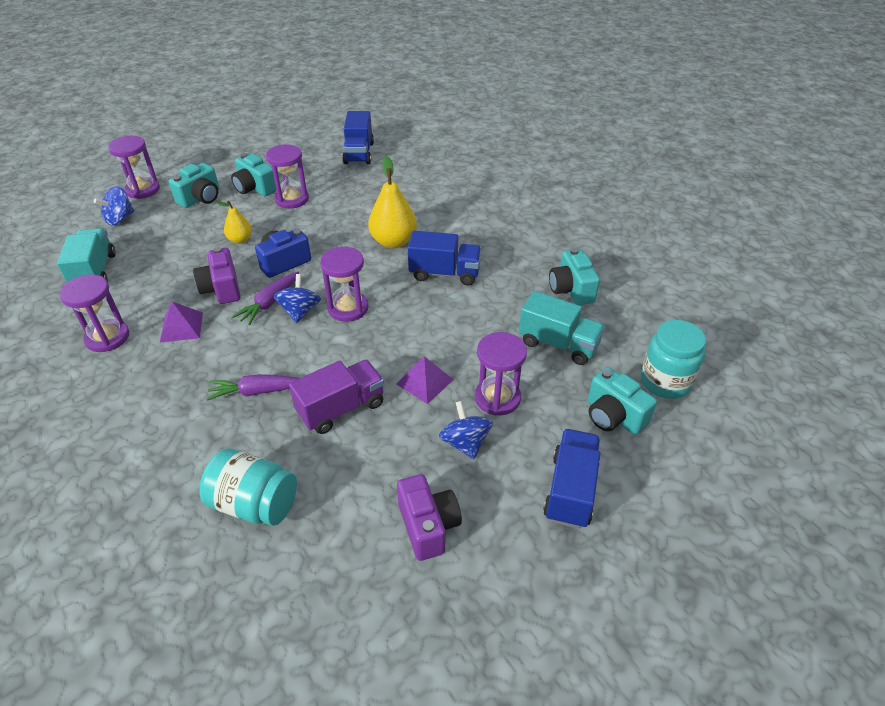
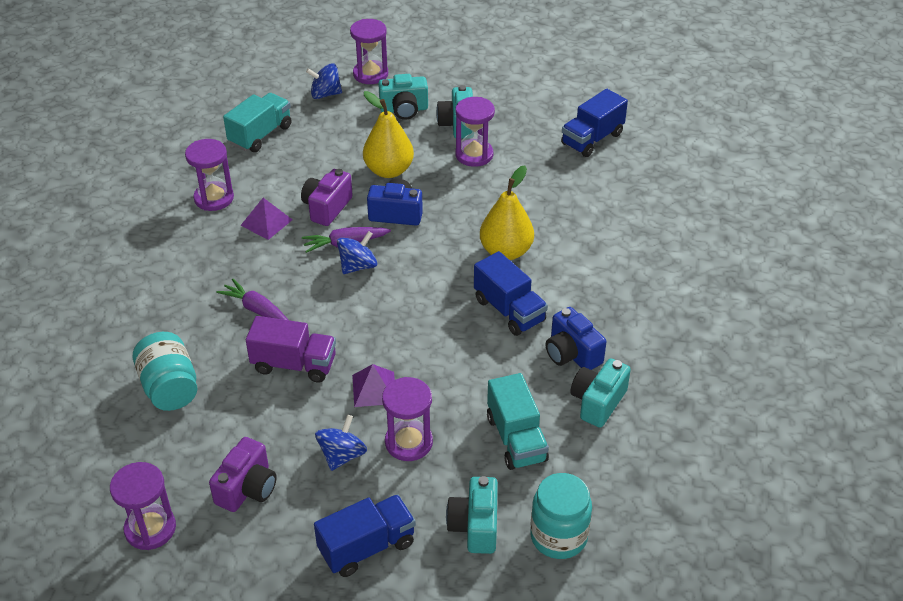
camera: 45 degrees right, 0 degrees up
yellow pear [216,201,252,244] -> yellow pear [363,91,414,178], size x1.76
purple hourglass [320,247,369,322] -> purple hourglass moved to [110,462,176,550]
none -> blue camera [546,307,606,370]

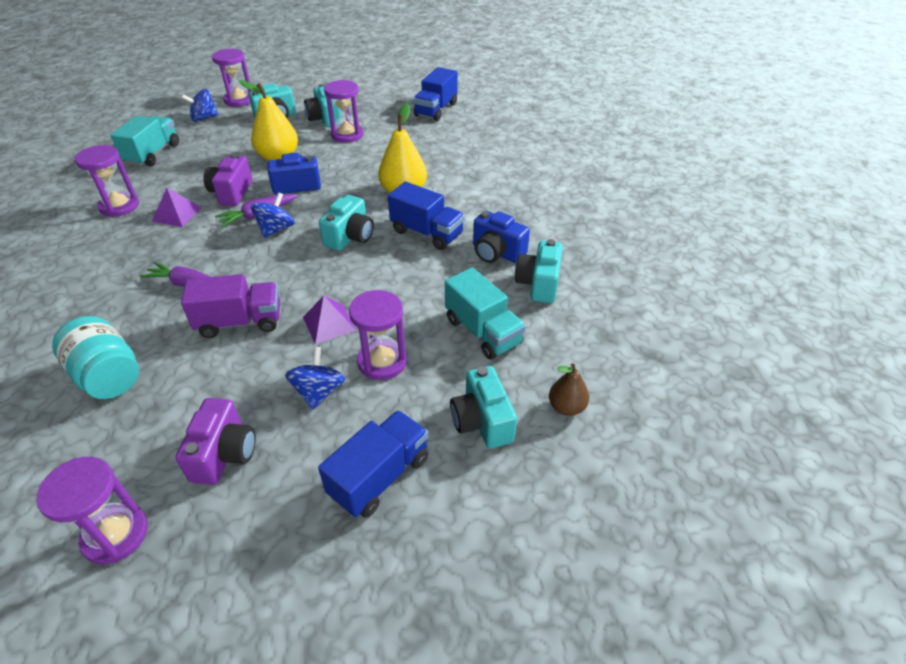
camera: 20 degrees left, 0 degrees up
turquoise jar [530,473,592,559] -> brown pear [549,363,589,416]
none -> turquoise camera [319,195,374,251]

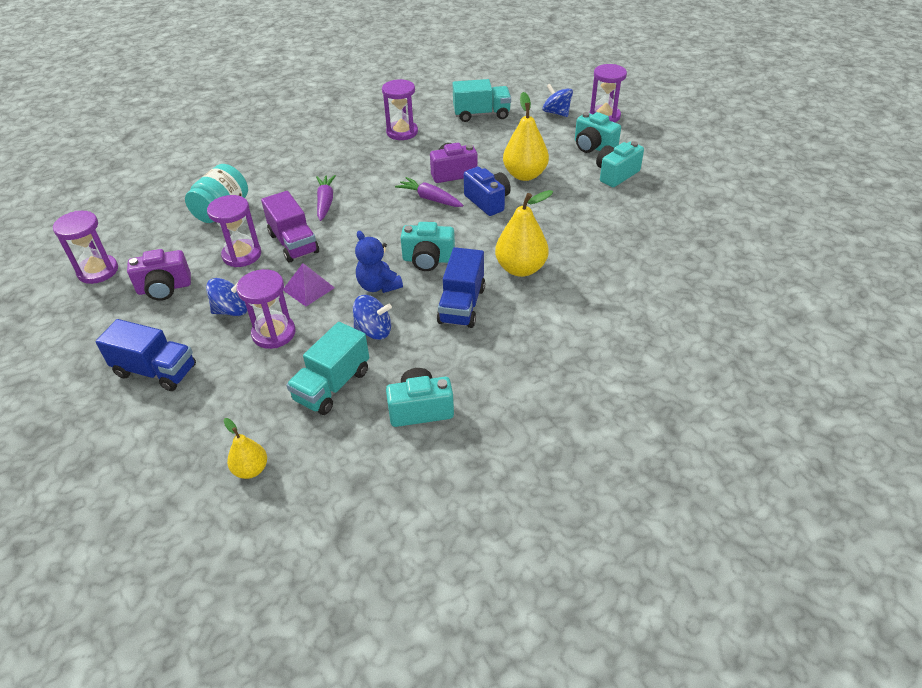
camera: 70 degrees right, 0 degrees up
purple pyramid [152,188,202,227] -> none
blue spinning top [251,192,294,238] -> blue spinning top moved to [353,295,392,340]
purple hourglass [324,80,363,143] -> purple hourglass moved to [207,195,261,267]
blue truck [413,67,458,121] -> none
turquoise camera [450,366,517,449] -> none
blue camera [473,211,530,263] -> none
brown pear [549,363,589,416] -> yellow pear [224,418,267,479]
none -> blue teddy bear [355,231,403,293]

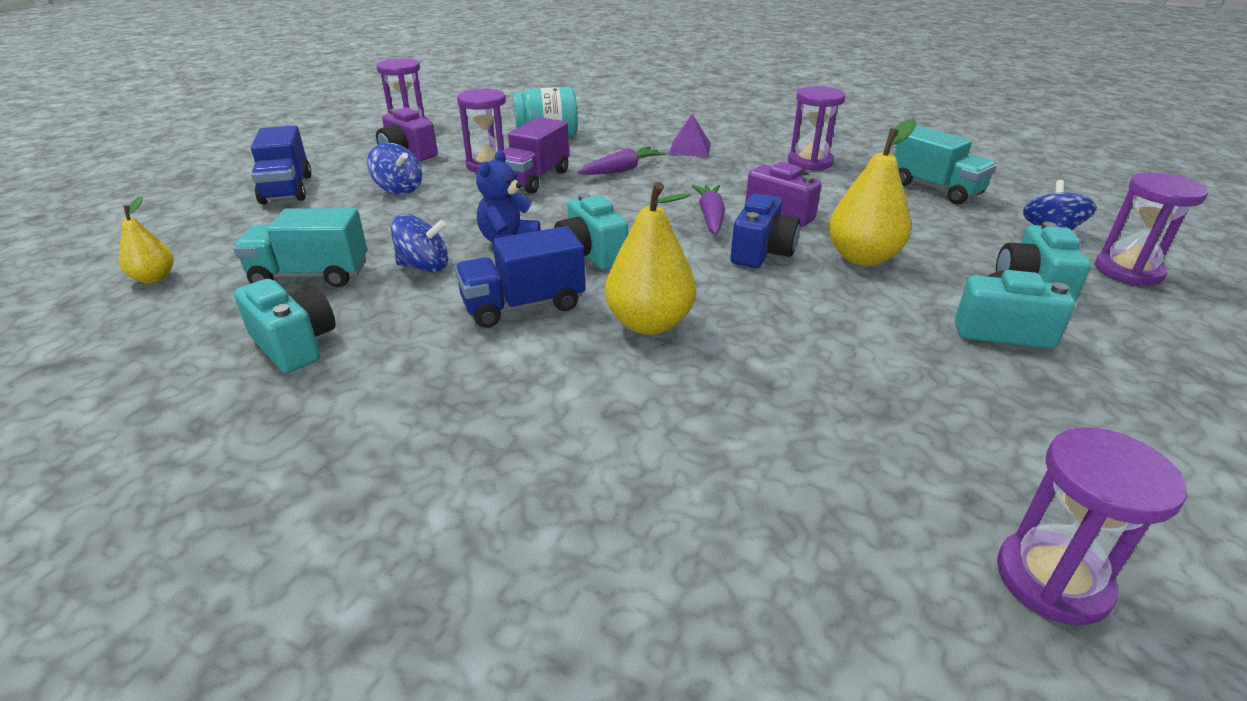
camera: 55 degrees right, 10 degrees down
purple hourglass [237,269,295,349] -> purple hourglass moved to [997,428,1187,625]
purple pyramid [283,263,335,306] -> purple pyramid moved to [669,114,711,157]
blue spinning top [353,295,392,340] -> blue spinning top turned 60 degrees counterclockwise [391,214,448,273]

